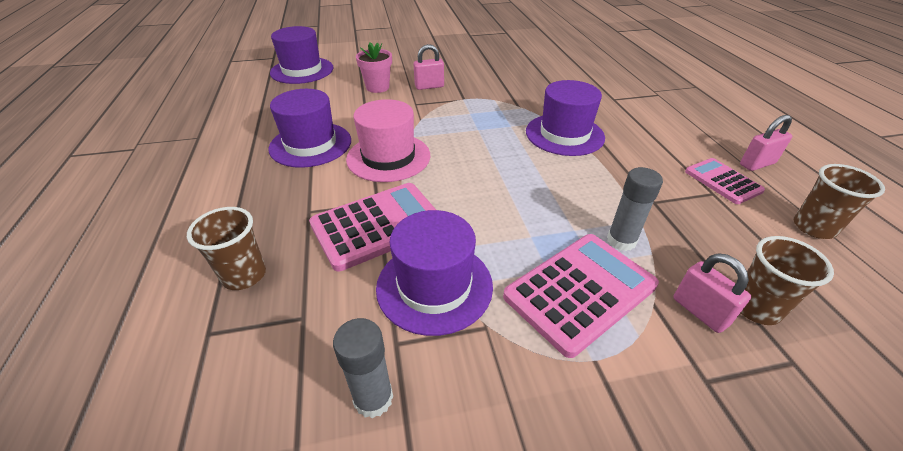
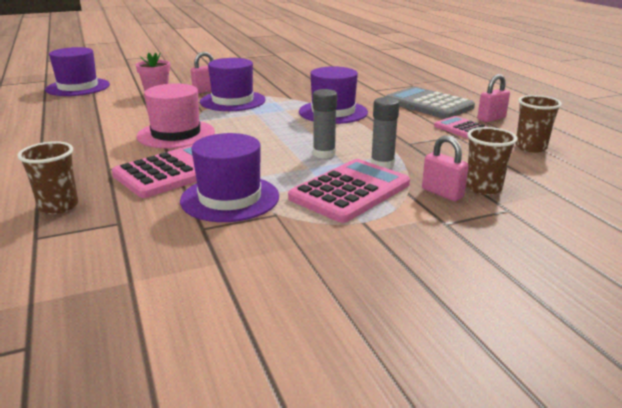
camera: 10 degrees left, 15 degrees down
purple hat [268,89,351,168] -> purple hat moved to [200,58,266,111]
grey glue stick [333,318,393,418] -> grey glue stick moved to [313,89,337,159]
none -> grey calculator [385,87,475,119]

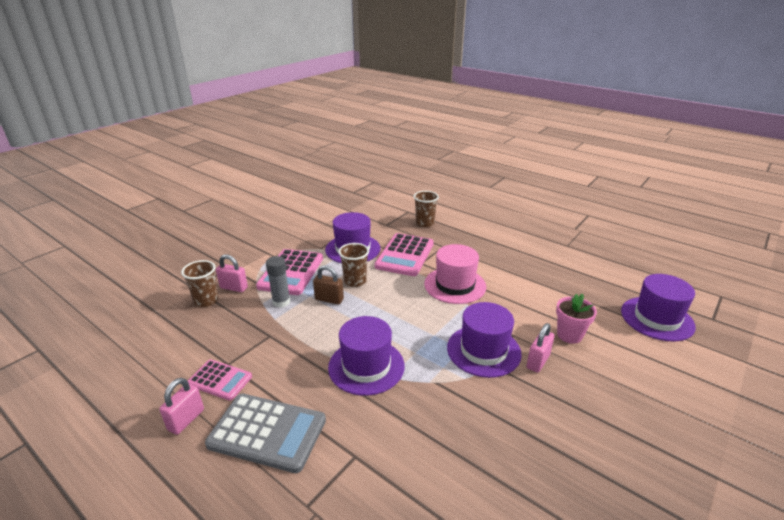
camera: 150 degrees right, 5 degrees up
grey glue stick [313,89,337,159] -> brown padlock [313,266,344,304]
brown cup [515,95,562,153] -> brown cup moved to [338,243,369,287]

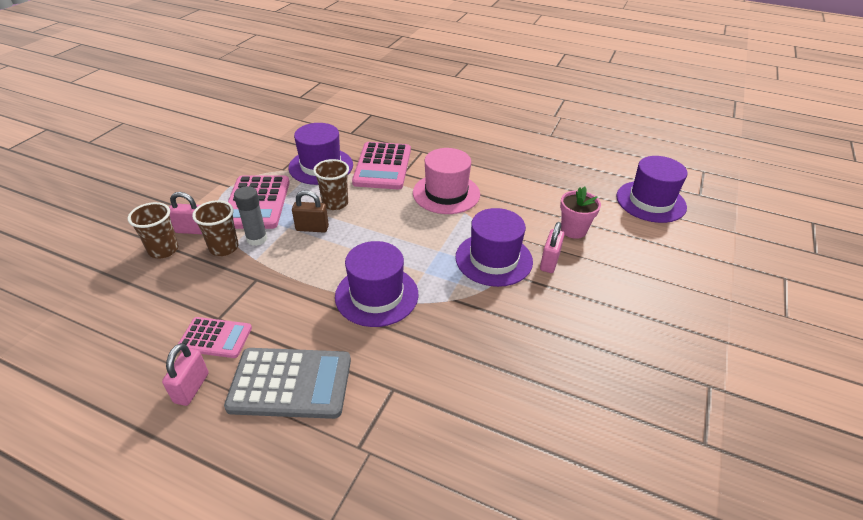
camera: 15 degrees left, 10 degrees up
brown cup [414,191,439,227] -> brown cup moved to [192,200,239,256]

